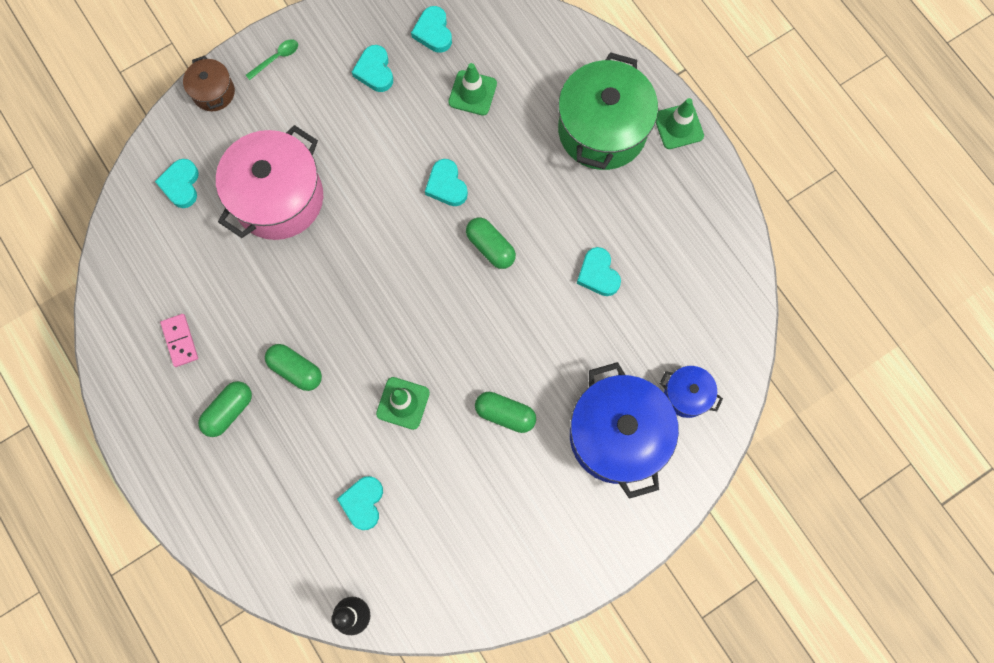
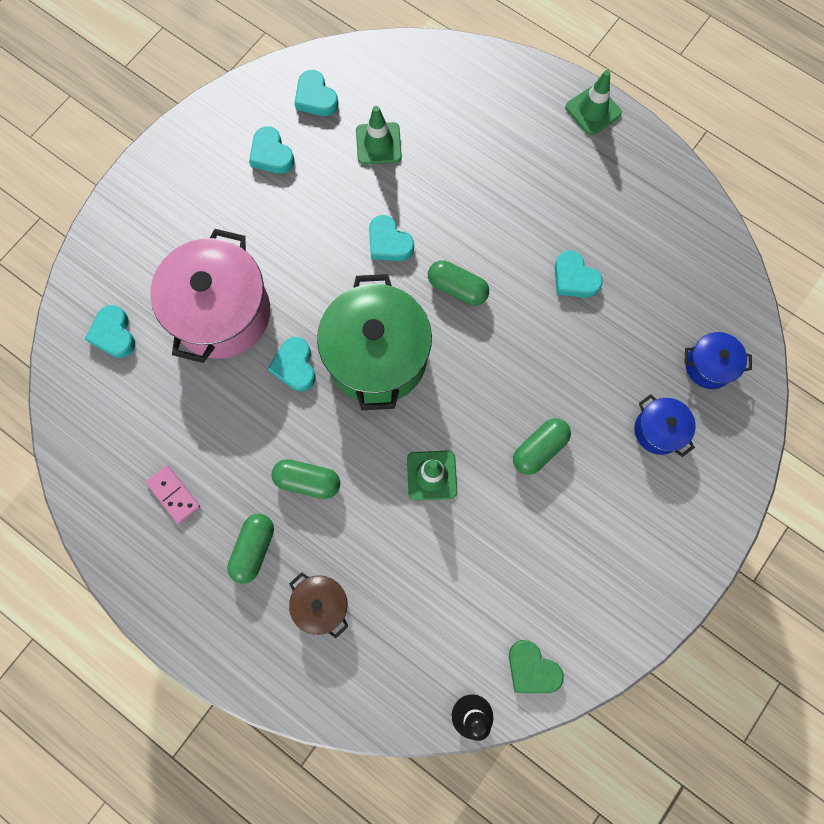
camera: 20 degrees left, 0 degrees up
brown pot [183,55,235,111] -> brown pot moved to [289,572,348,638]
green spoon [246,39,298,80] -> none
turquoise heart [337,476,383,530] -> turquoise heart moved to [268,337,316,391]
green capsule [475,392,536,433] -> green capsule turned 45 degrees counterclockwise [513,418,571,475]
green pot [558,52,658,170] -> green pot moved to [317,274,432,410]
blue pot [570,362,679,499] -> blue pot [635,394,696,457], size x0.49
none -> green heart [509,640,564,693]

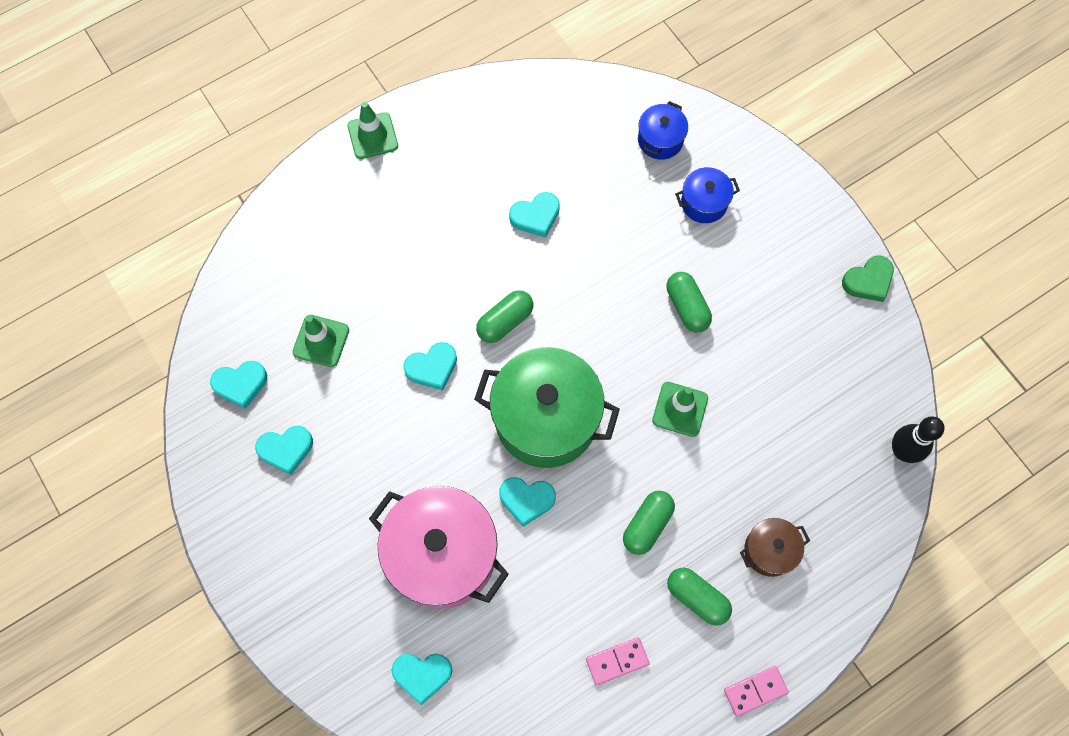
camera: 70 degrees left, 5 degrees down
green heart [509,640,564,693] -> green heart moved to [842,255,894,302]
none -> pink domino [724,666,789,716]

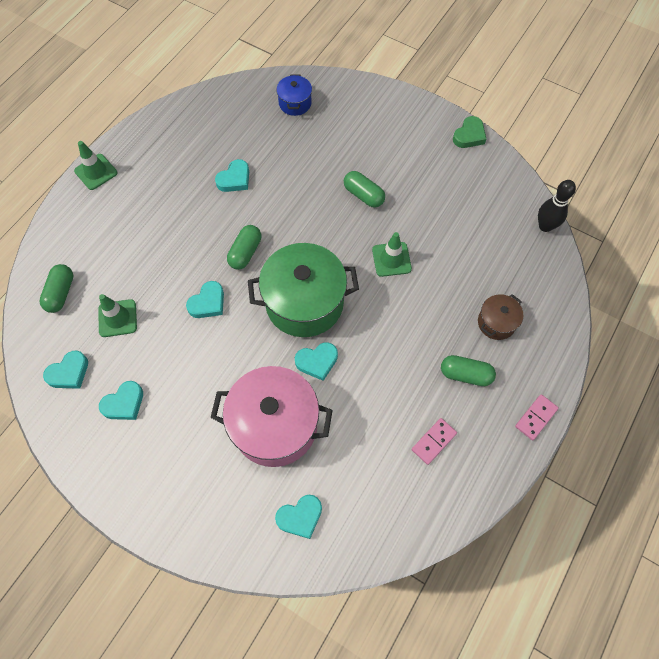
camera: 25 degrees left, 5 degrees down
green capsule [623,491,675,555] -> green capsule moved to [39,264,73,313]
blue pot [675,167,740,223] -> none

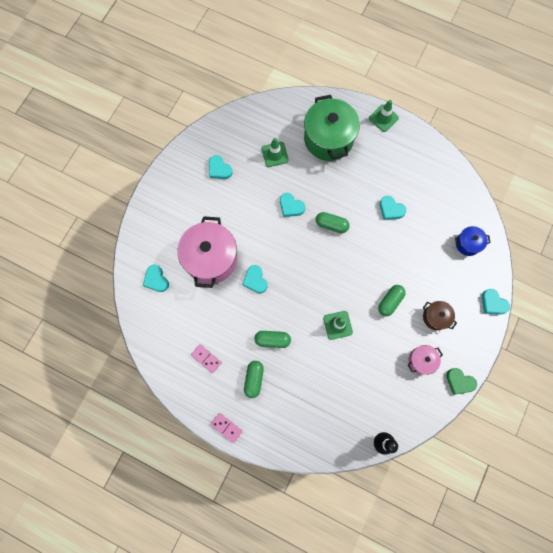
camera: 85 degrees right, 10 degrees up
green capsule [39,264,73,313] -> green capsule moved to [254,331,291,348]
turquoise heart [43,351,88,389] -> turquoise heart moved to [482,289,510,315]
green pot [248,243,359,337] -> green pot moved to [304,95,360,161]
brown pot [478,294,523,340] -> brown pot moved to [423,301,457,330]
none -> pink pot [408,345,443,375]

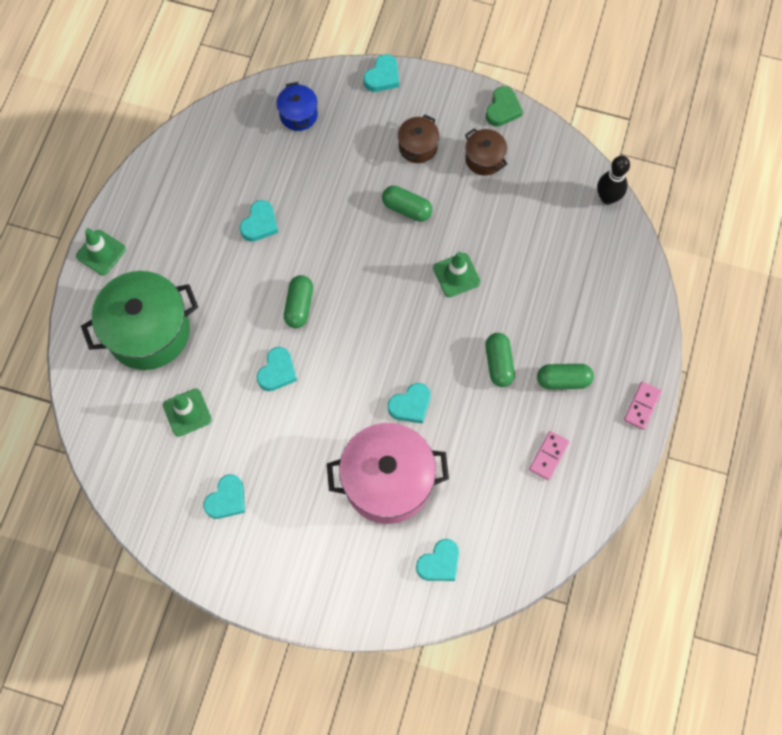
camera: 100 degrees left, 5 degrees down
pink pot [408,345,443,375] -> brown pot [465,128,507,176]

